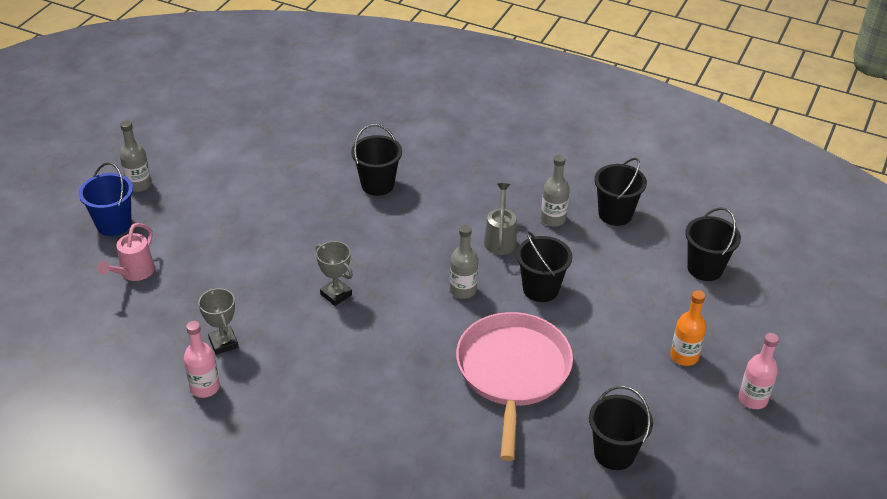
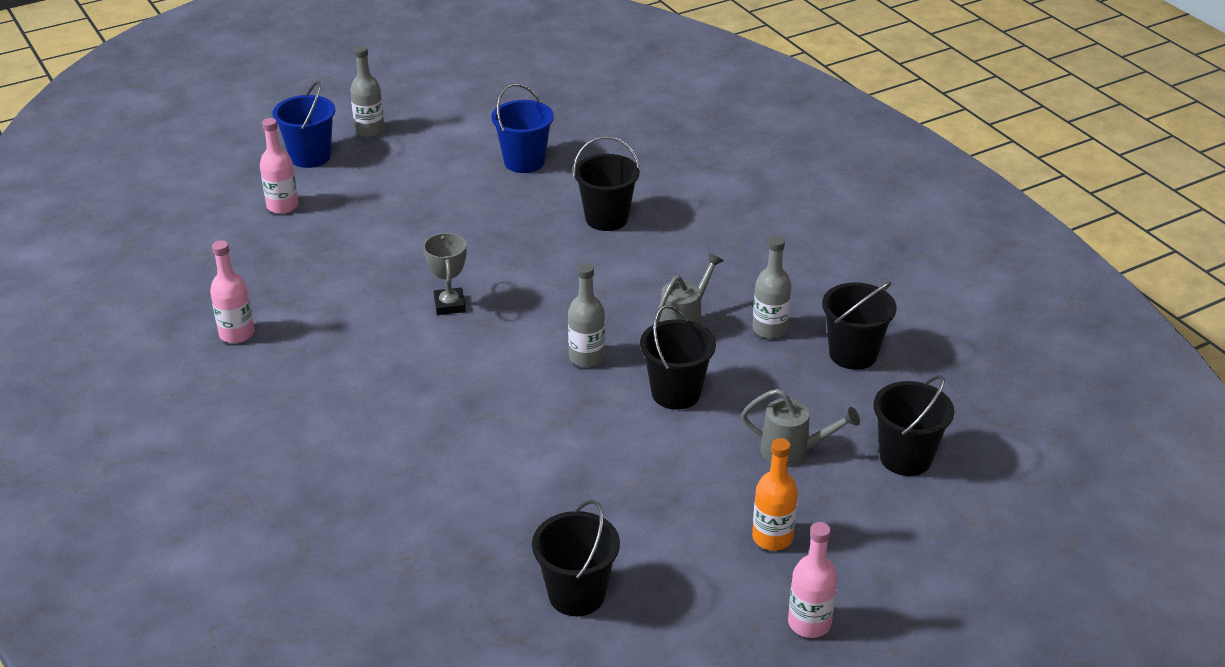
camera: 35 degrees right, 5 degrees down
pink watering can [97,223,155,281] -> pink bottle [260,118,298,214]
grey trophy [198,288,238,355] -> none
pink pan [456,312,573,461] -> none
none -> blue bucket [491,83,554,173]
none -> grey watering can [742,389,860,467]

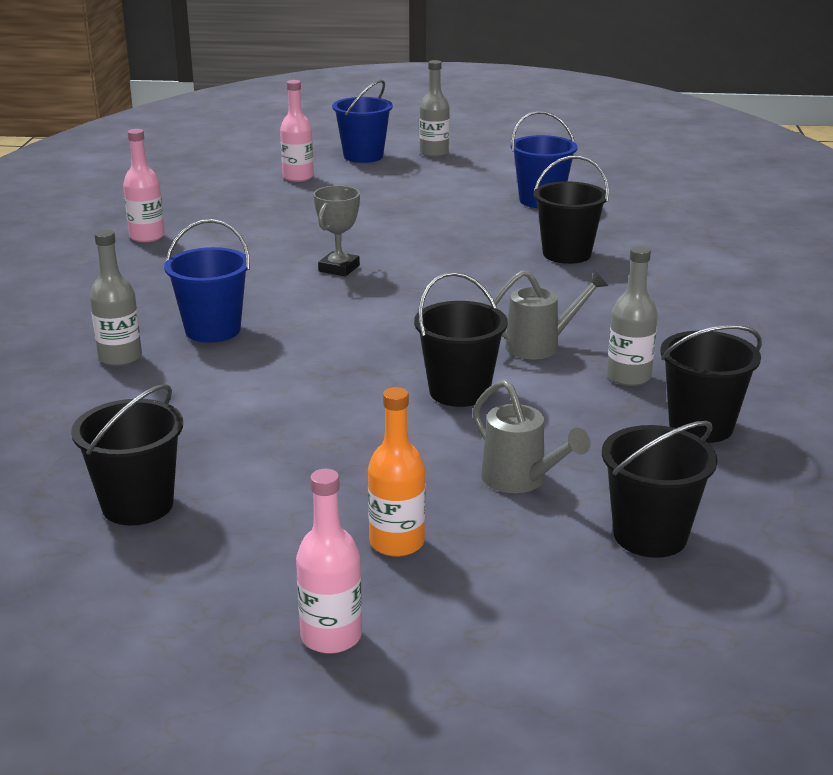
camera: 35 degrees right, 10 degrees down
grey bottle [568,263,605,367] -> grey bottle moved to [90,230,142,366]
none -> blue bucket [164,219,250,343]

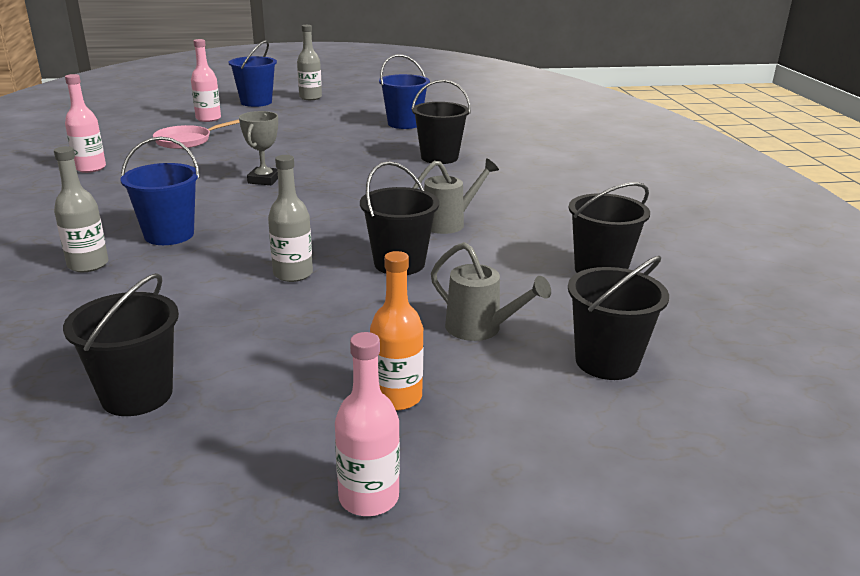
camera: 15 degrees left, 0 degrees up
grey bottle [607,246,658,386] -> grey bottle moved to [268,155,313,282]
none -> pink pan [153,119,240,149]

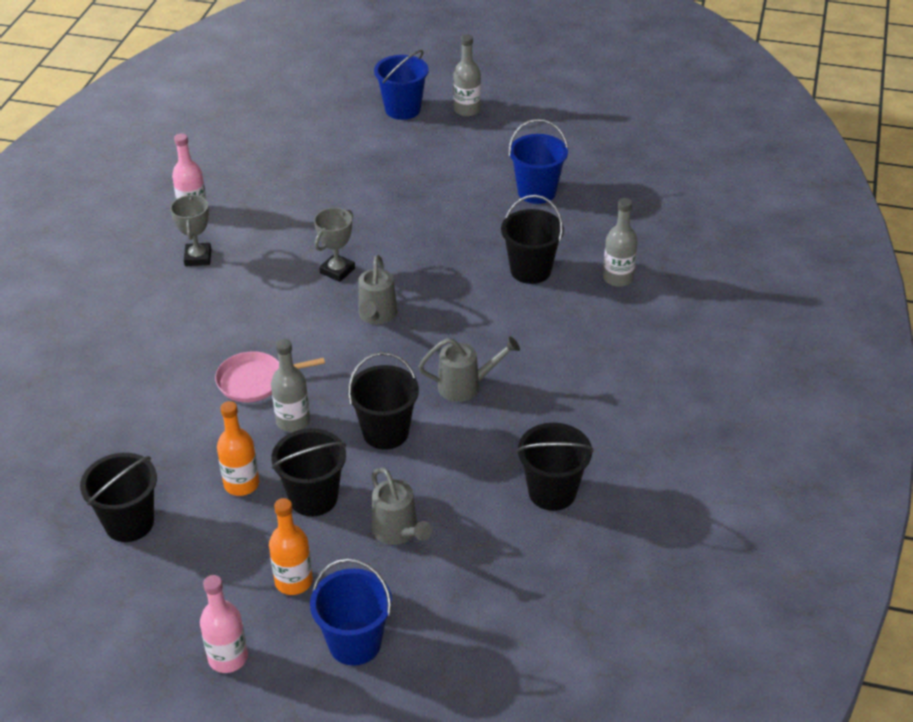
camera: 25 degrees right, 15 degrees up
grey bottle [54,146,108,272] -> grey bottle moved to [603,198,638,287]
blue bucket [121,137,200,245] -> blue bucket moved to [310,558,392,666]
pink pan [153,119,240,149] -> pink pan moved to [215,351,325,402]
pink bottle [191,39,221,122] -> none
black bucket [568,256,669,380] -> black bucket moved to [272,428,346,517]
none -> grey trophy [170,195,211,266]
none -> orange bottle [217,401,259,496]
none -> grey watering can [358,255,397,325]

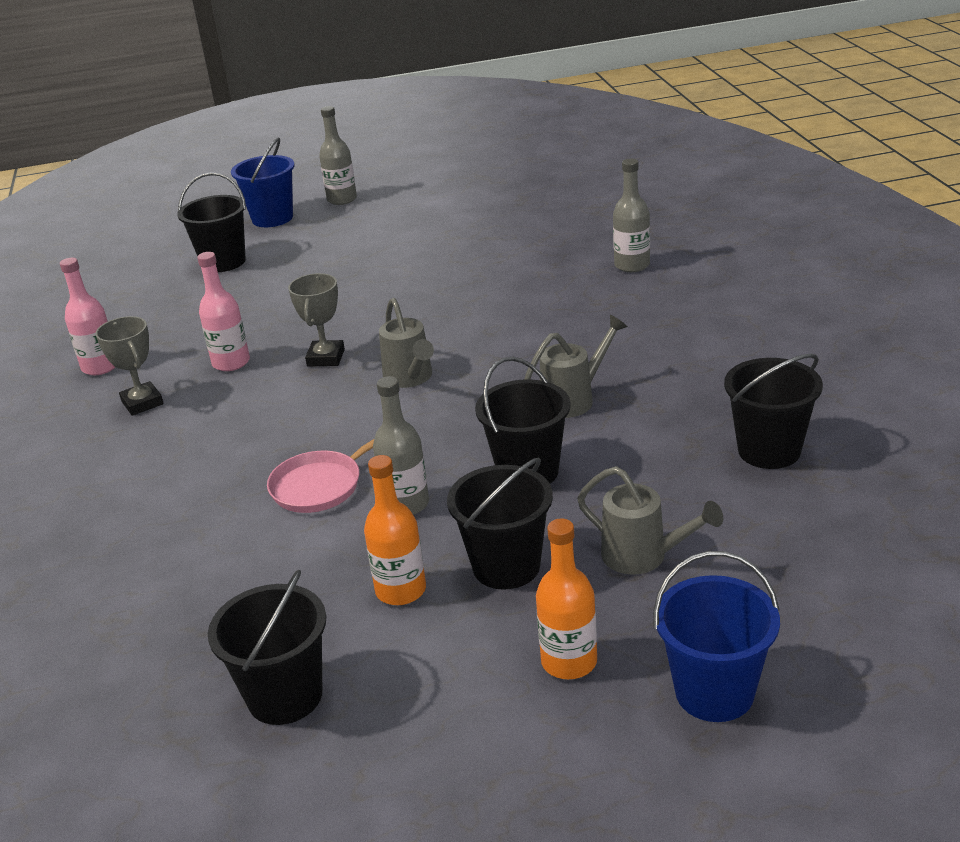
camera: 25 degrees left, 10 degrees down
pink bottle [200,575,248,673] -> pink bottle moved to [197,252,250,371]
black bucket [501,195,564,284] -> black bucket moved to [177,172,246,272]
blue bucket [508,119,568,204] -> none

